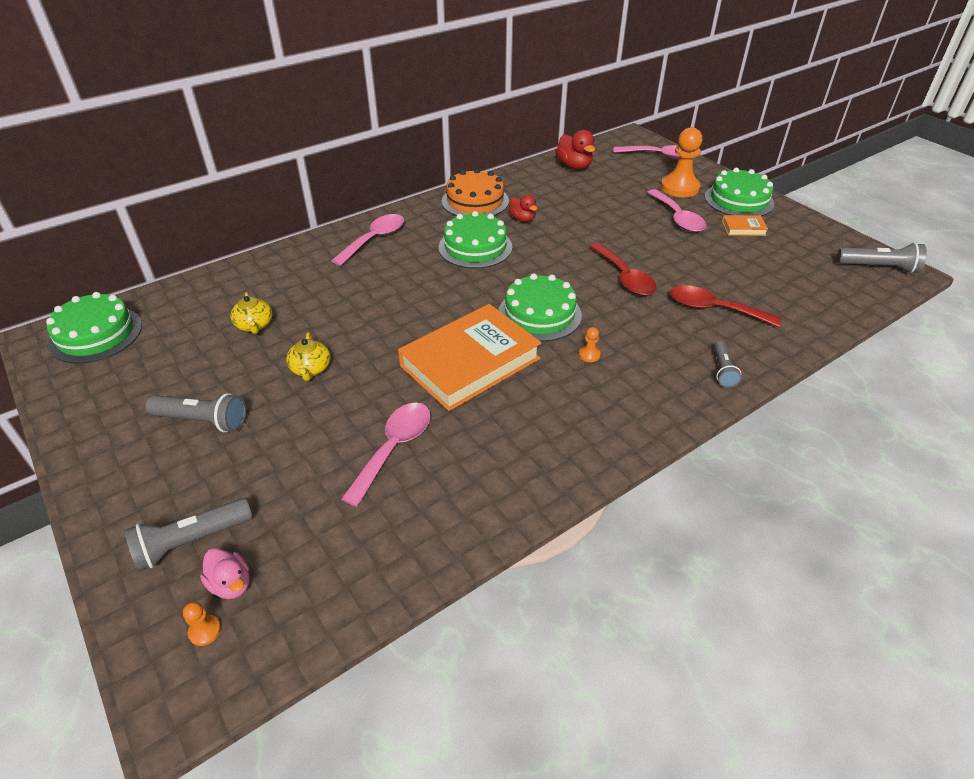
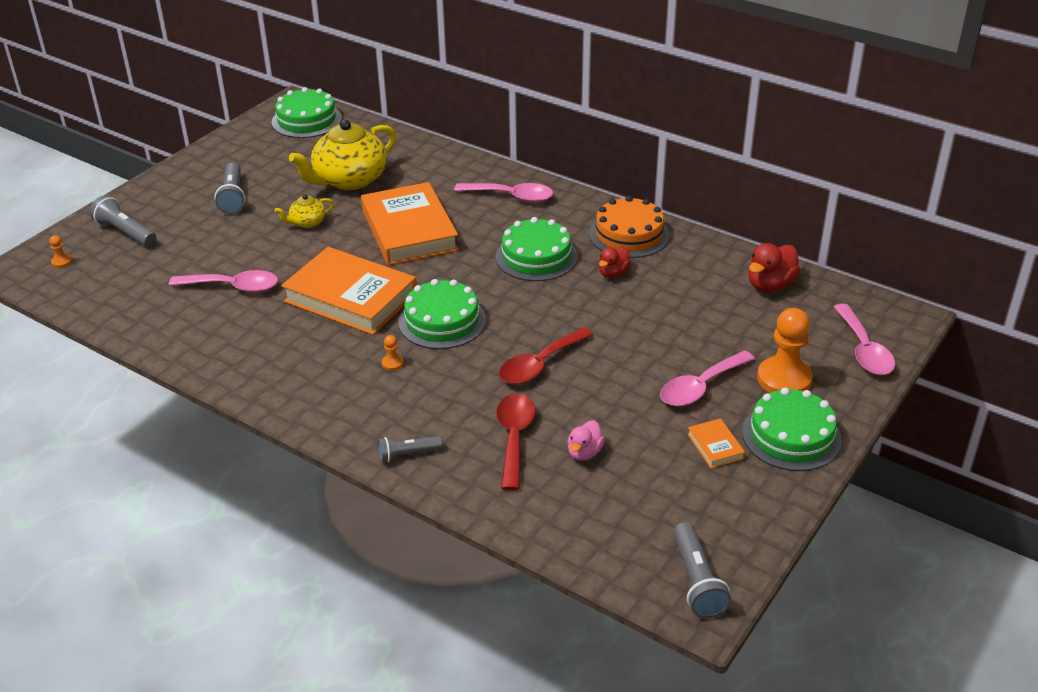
camera: 70 degrees right, 5 degrees down
pink duck [200,548,250,599] -> pink duck moved to [567,420,605,461]
yellow teapot [231,292,272,334] -> yellow teapot [289,120,396,190], size x2.14
none -> orange book [361,182,459,265]

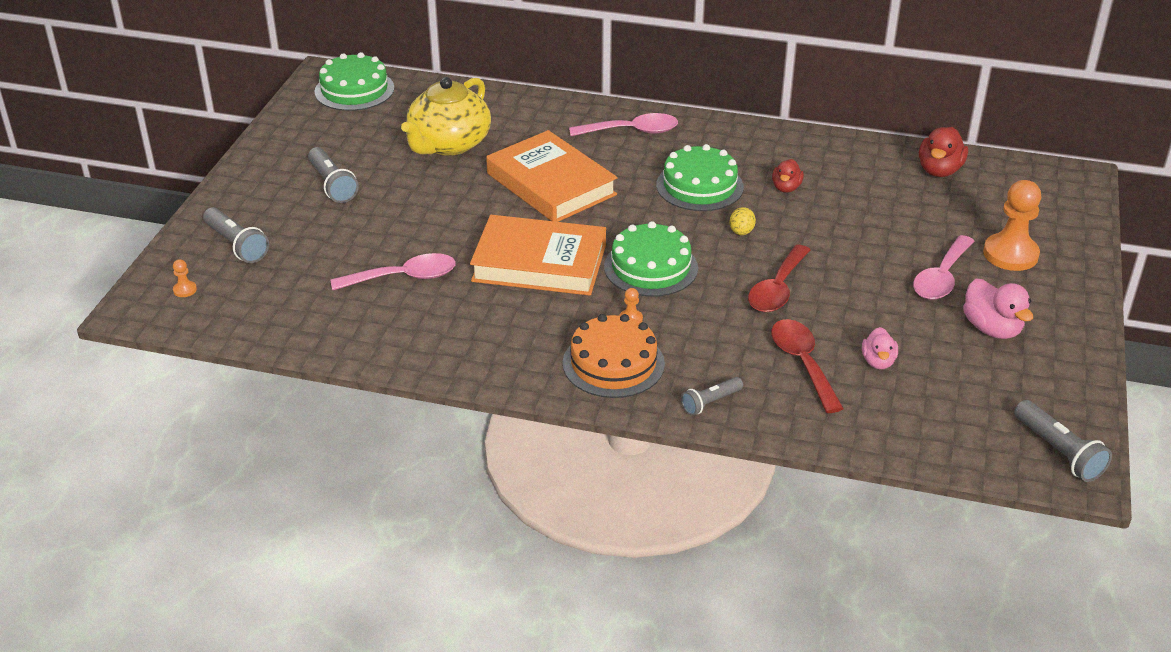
camera: 20 degrees left, 0 degrees up
grey flashlight [90,195,156,247] -> grey flashlight turned 150 degrees counterclockwise [203,207,269,263]
yellow teapot [275,194,334,228] -> none
orange cake [589,196,669,258] -> orange cake moved to [563,314,665,398]
orange book [687,418,745,468] -> pink duck [963,279,1033,339]
green cake [742,387,842,471] -> none
pink spoon [834,304,895,375] -> none
none -> yellow egg [730,207,756,235]

